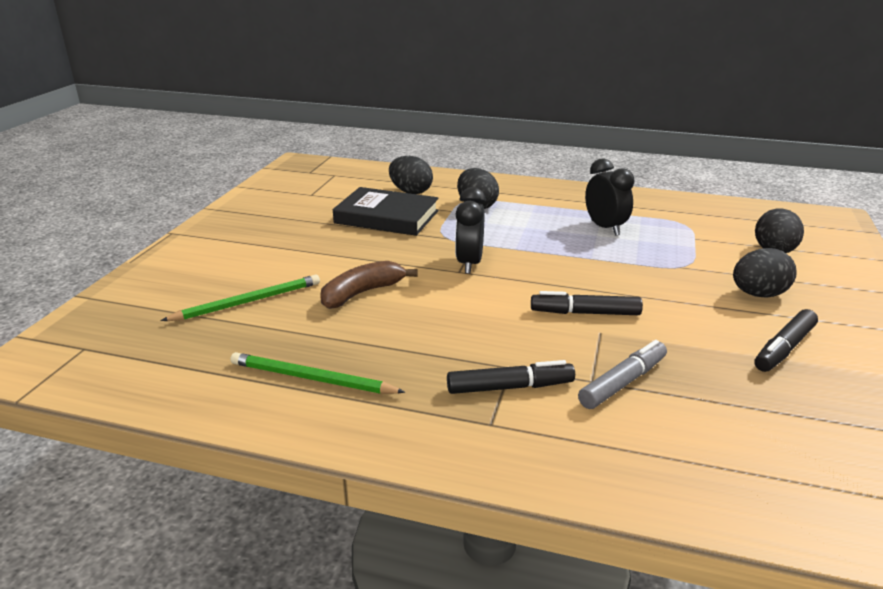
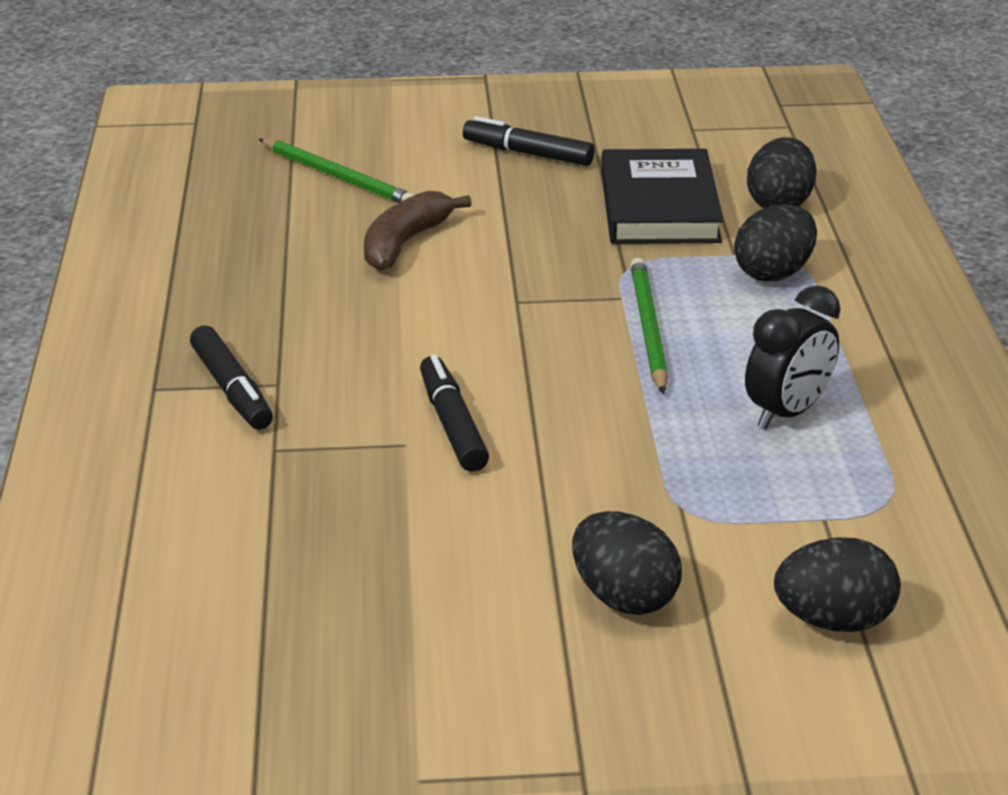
camera: 70 degrees right, 5 degrees up
green pencil [230,352,405,394] -> green pencil moved to [631,258,668,394]
brown banana [320,261,418,309] -> brown banana turned 90 degrees counterclockwise [364,190,472,271]
black clock [455,187,486,274] -> none
grey marker [578,340,667,409] -> none
black marker [754,309,818,372] -> black marker moved to [463,116,595,166]

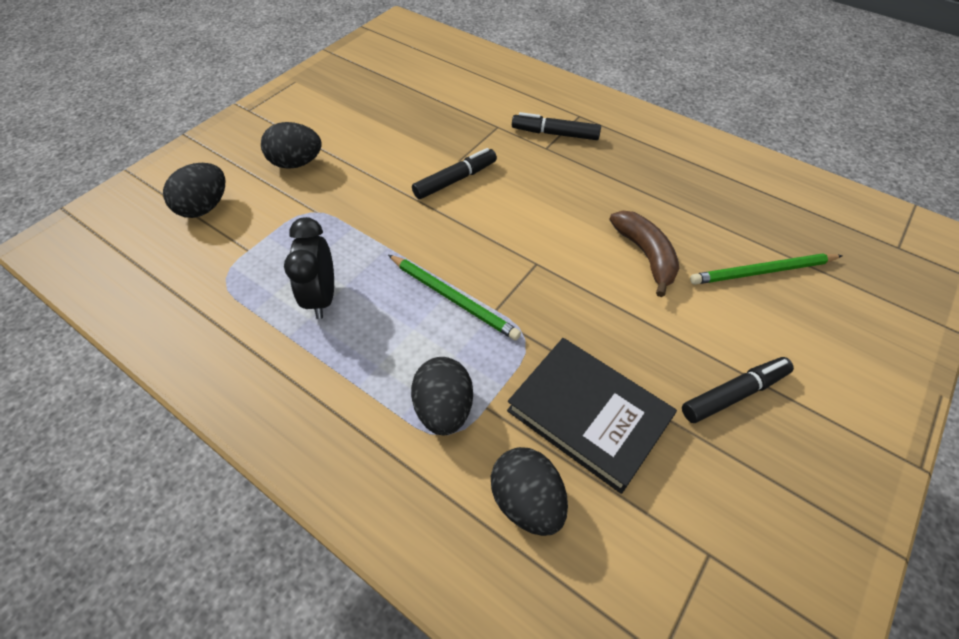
camera: 130 degrees right, 20 degrees up
black marker [420,355,489,472] -> black marker turned 60 degrees counterclockwise [412,148,497,199]

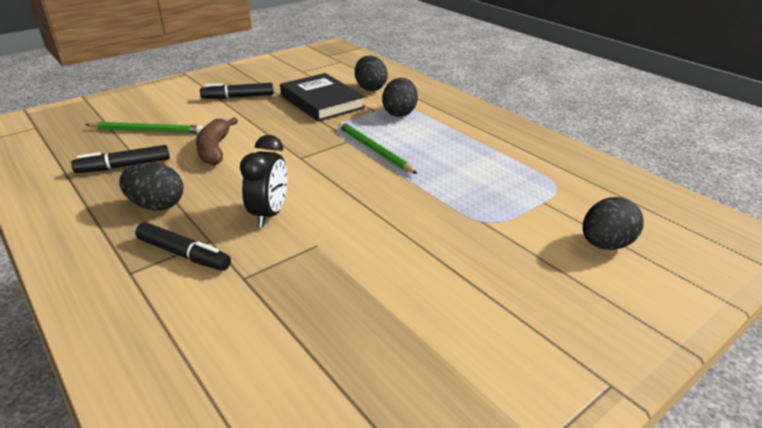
camera: 165 degrees left, 20 degrees down
black egg [261,122,322,169] -> black egg moved to [119,162,183,211]
black clock [284,217,334,319] -> black clock moved to [240,135,287,227]
black marker [412,148,497,199] -> black marker moved to [71,145,170,173]

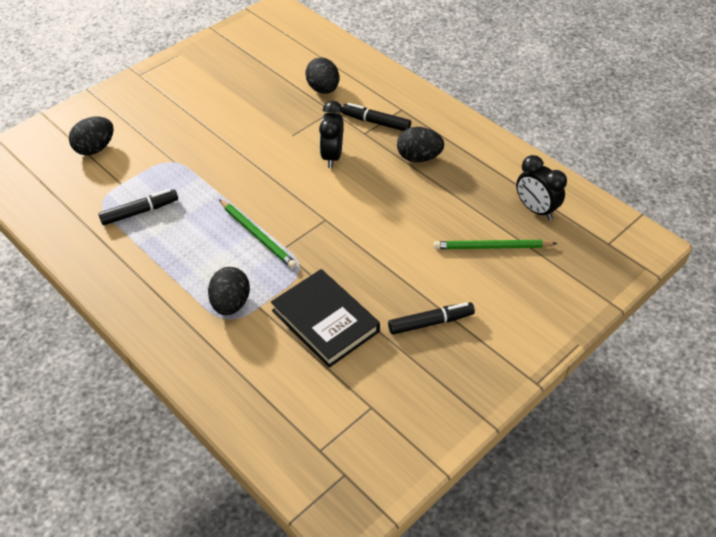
camera: 175 degrees right, 15 degrees up
black marker [71,145,170,173] -> black marker moved to [98,189,178,225]
brown banana [196,117,238,165] -> none
black egg [355,55,388,91] -> black egg moved to [305,57,339,94]
none -> black clock [516,155,567,220]

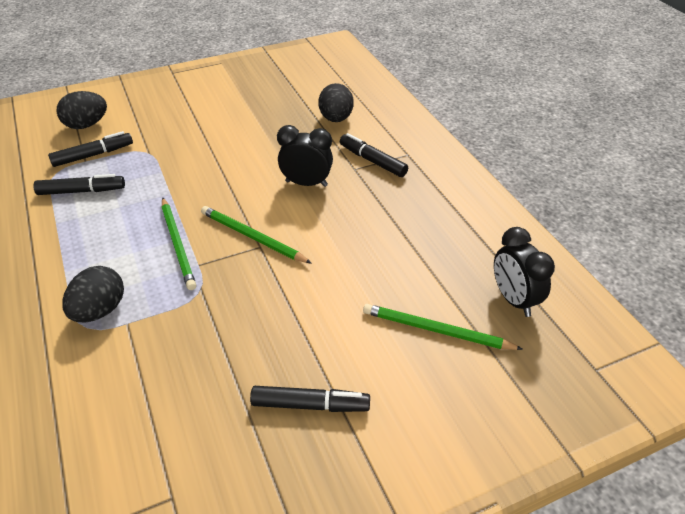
camera: 20 degrees right, 5 degrees down
black book [271,269,380,368] -> none
black clock [319,101,343,168] -> black clock turned 75 degrees clockwise [277,125,333,187]
black egg [397,127,444,162] -> none
none -> black marker [48,131,133,167]
none -> green pencil [201,206,312,264]

